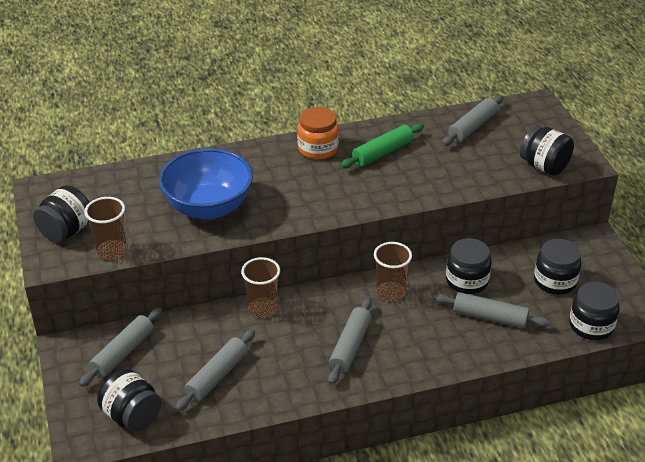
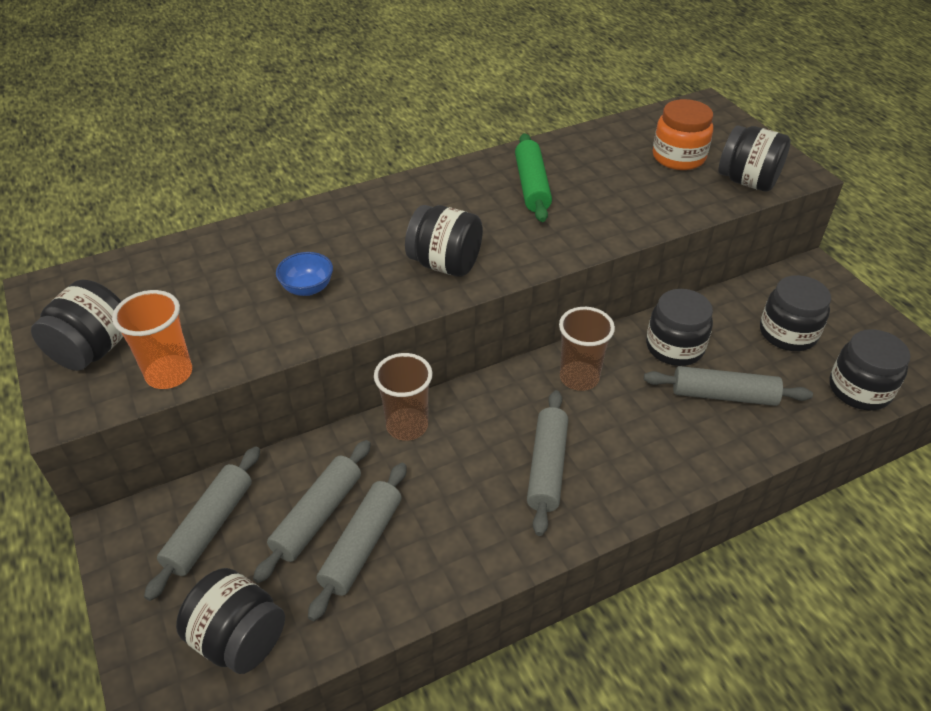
camera: 10 degrees left, 5 degrees up
brown cup [84,197,127,260] -> orange cup [112,290,192,389]
blue bowl [159,148,253,220] -> blue bowl [276,252,333,296], size x0.41
orange jar [297,107,339,160] -> orange jar moved to [653,99,713,170]
green rolling pin [340,123,424,168] -> green rolling pin turned 45 degrees counterclockwise [515,133,552,222]
grey rolling pin [442,95,503,146] -> grey rolling pin moved to [253,440,371,583]
none -> black jar [405,205,483,277]

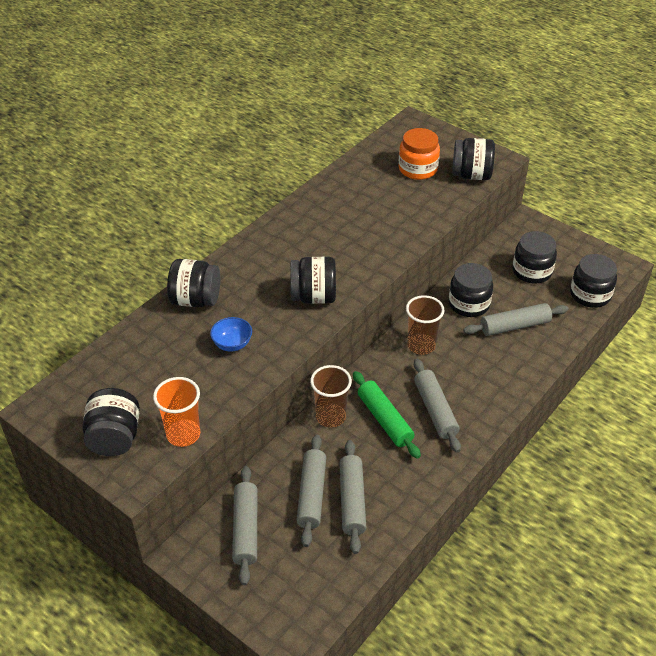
camera: 25 degrees left, 0 degrees up
black jar [176,568,285,674] -> black jar moved to [167,259,220,307]
green rolling pin [515,133,552,222] -> green rolling pin moved to [353,371,421,459]

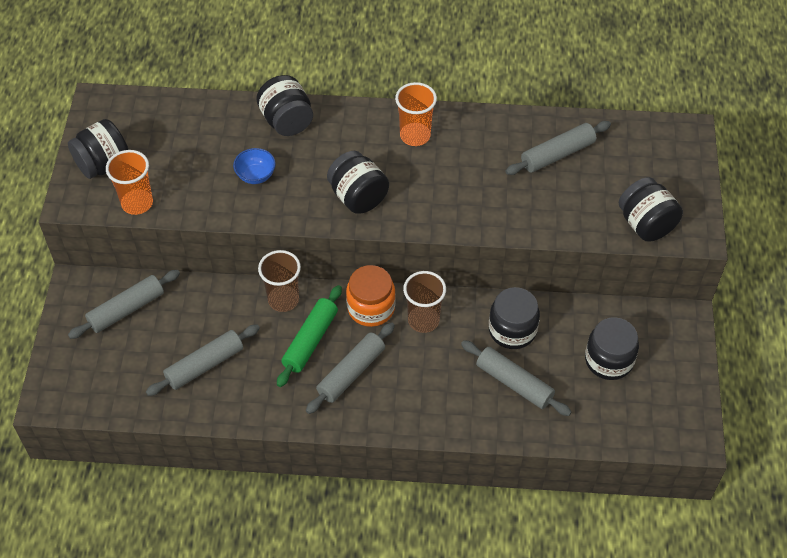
camera: 55 degrees right, 10 degrees up
grey rolling pin [296,435,326,547] -> grey rolling pin moved to [506,121,611,175]
orange jar [399,128,440,180] -> orange jar moved to [346,265,396,327]
black jar [570,254,617,308] -> none
none -> orange cup [395,82,437,146]

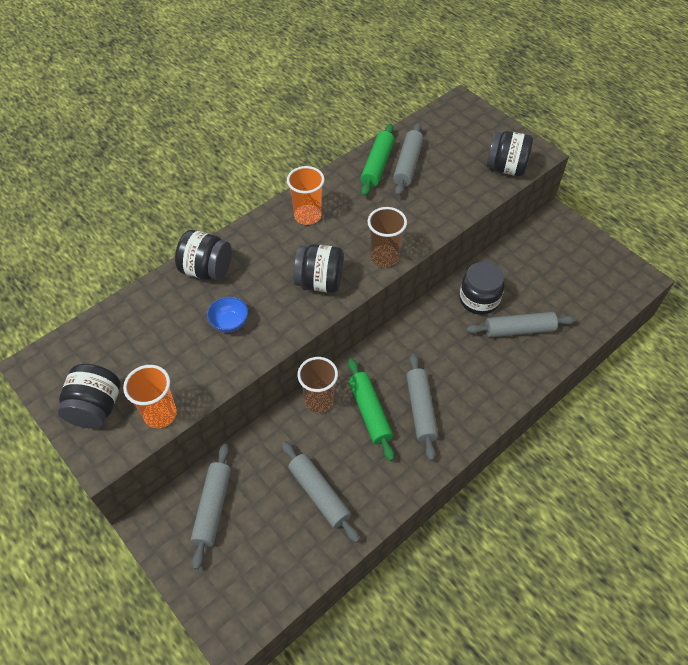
camera: 45 degrees left, 0 degrees up
grey rolling pin [146,324,260,396] -> grey rolling pin turned 45 degrees counterclockwise [282,442,360,543]
orange jar [346,265,396,327] -> none
brown cup [403,271,446,333] -> brown cup moved to [367,207,407,267]
black jar [585,317,639,380] -> none
none -> green rolling pin [361,124,394,196]

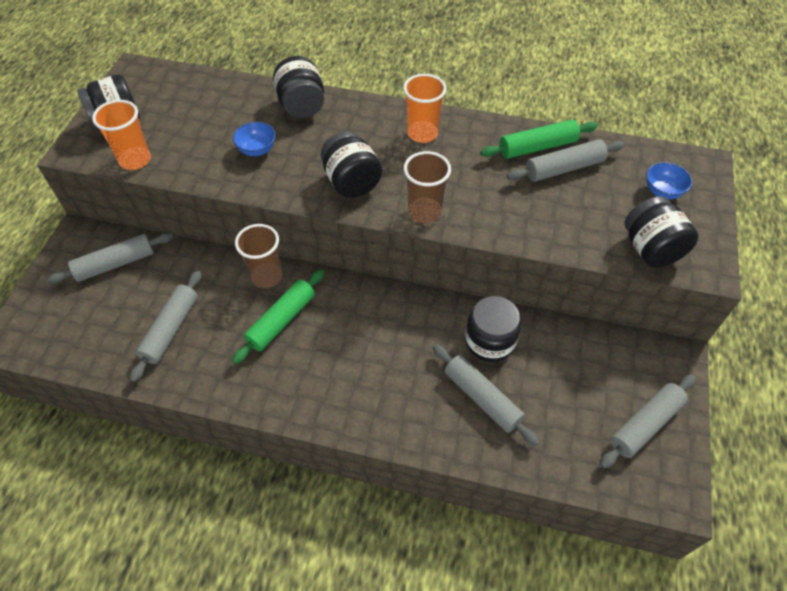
camera: 55 degrees right, 0 degrees up
grey rolling pin [406,354,438,461] -> grey rolling pin moved to [600,375,696,468]
none -> blue bowl [646,162,692,199]

